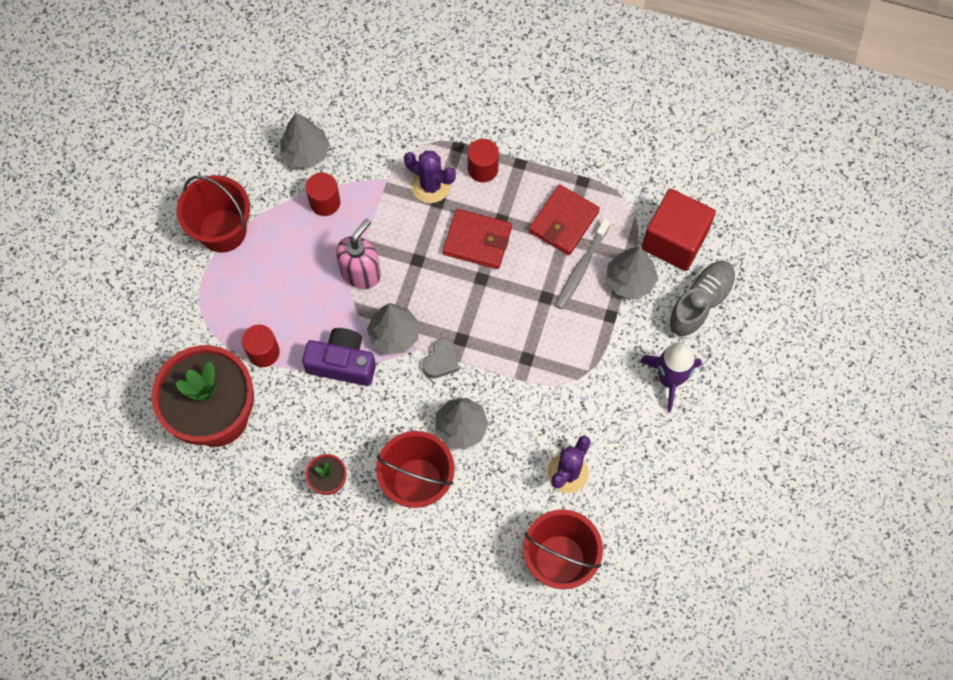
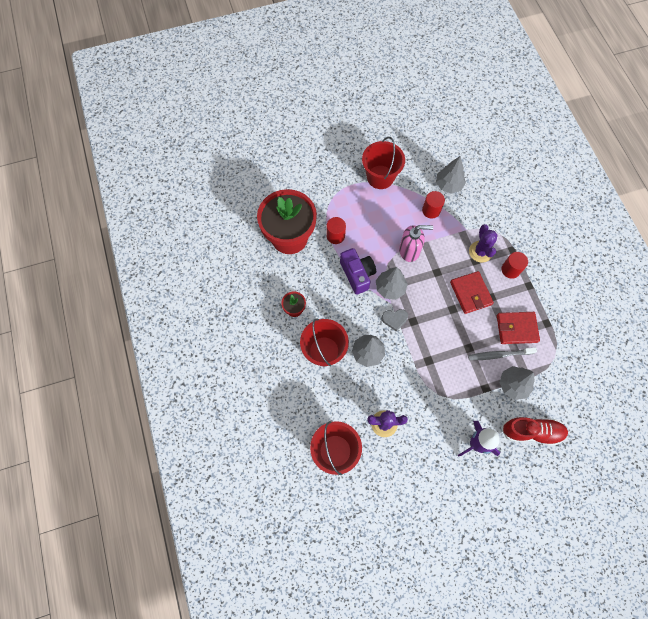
camera: 55 degrees right, 0 degrees up
red cube [642,189,716,271] -> none
grey shoe [667,261,736,339] -> red shoe [501,417,568,445]

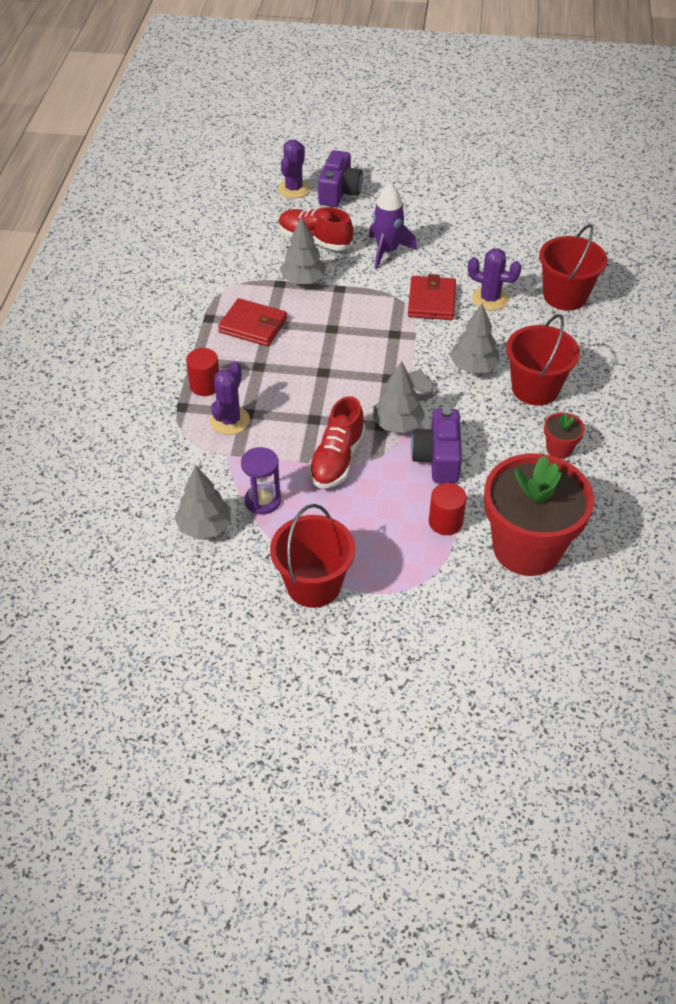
camera: 155 degrees left, 20 degrees down
pink soap dispenser [399,225,433,262] -> red shoe [308,396,365,488]
red cylinder [422,191,445,219] -> purple hourglass [241,447,281,514]
red wallet [450,271,494,314] -> red wallet moved to [408,274,456,320]
grey toothbrush [468,347,537,360] -> none
none -> purple cactus [278,140,310,198]
none -> purple camera [318,150,363,207]

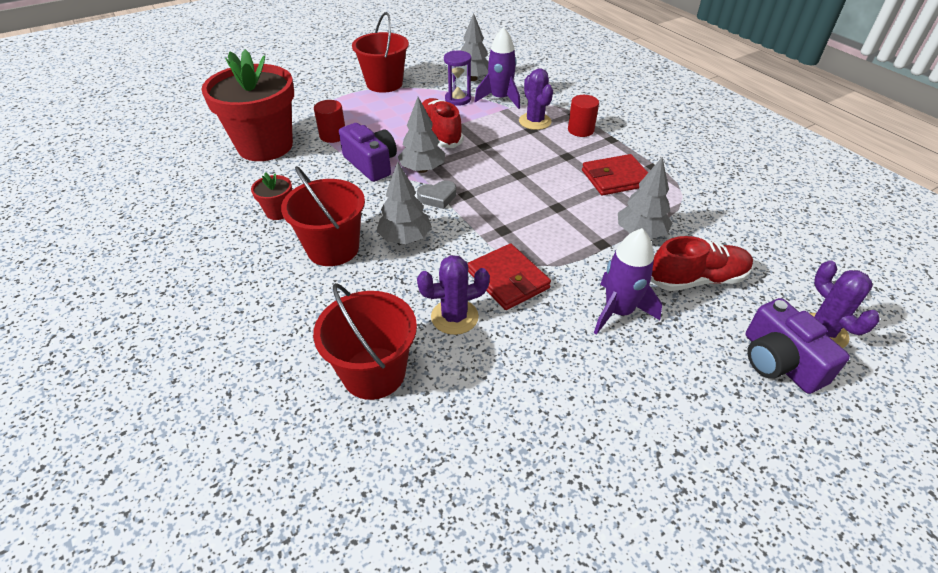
camera: 140 degrees right, 5 degrees down
none -> purple rocket [474,27,520,109]

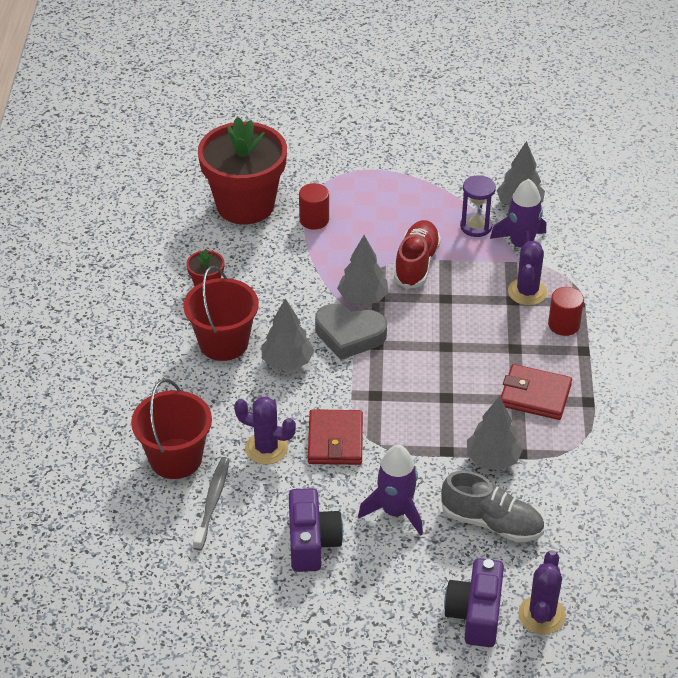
camera: 35 degrees right, 0 degrees up
purple camera [339,123,397,182] -> purple camera moved to [289,488,343,572]
red bucket [352,12,409,93] -> none
grey heart [417,180,456,209] -> grey heart [315,304,387,360], size x1.74
red shoe [651,236,753,291] -> grey shoe [441,471,544,542]
none -> grey toothbrush [193,457,230,551]

